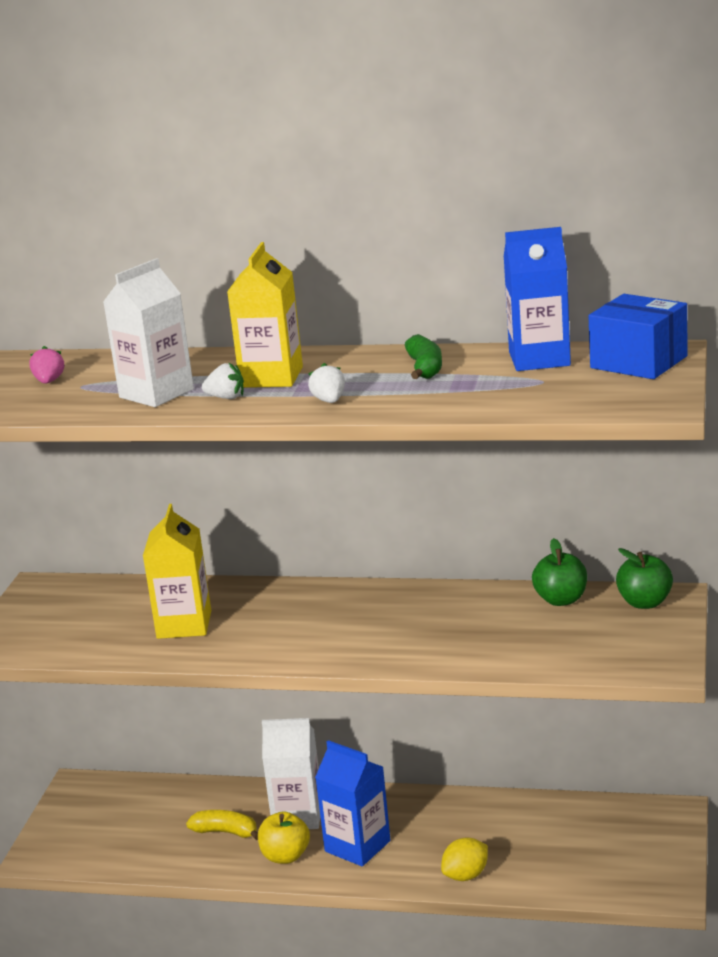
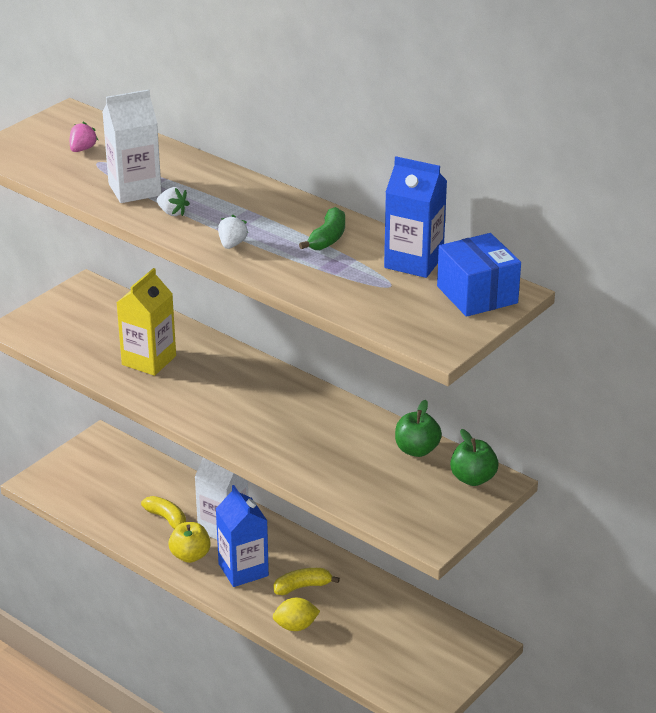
camera: 25 degrees right, 10 degrees up
yellow carton [227,242,303,388] -> none
none -> yellow banana [274,568,340,595]

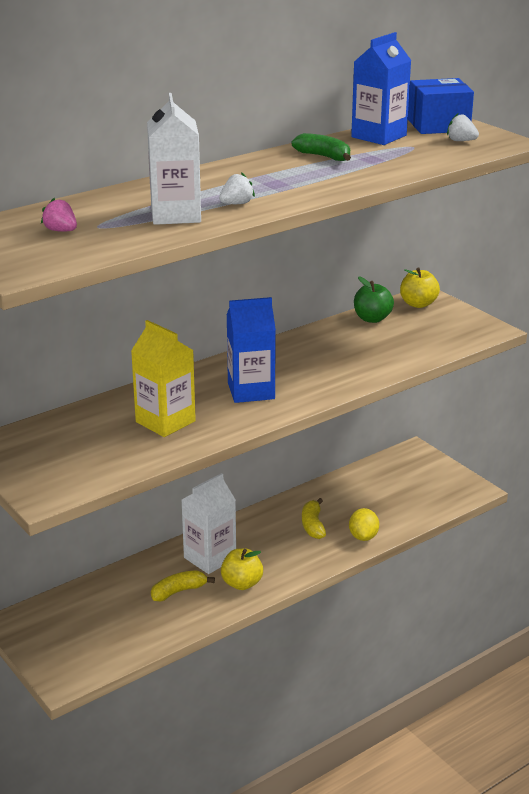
camera: 75 degrees left, 5 degrees down
blue carton [216,485,269,587] -> blue carton moved to [227,297,276,403]
white strawberry [218,215,248,249] -> white strawberry moved to [447,113,479,141]
green apple [450,429,499,486] -> yellow apple [400,267,440,308]

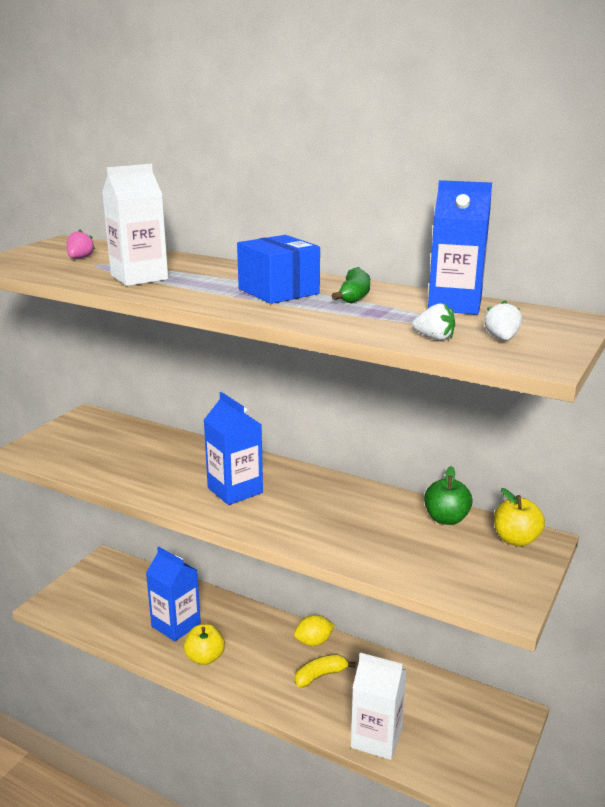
camera: 65 degrees right, 5 degrees down
yellow carton [131,320,196,437] -> none
yellow banana [151,570,215,601] -> blue carton [146,547,201,642]
white carton [182,473,236,574] -> white carton moved to [351,653,406,760]
white strawberry [219,172,255,204] -> white strawberry moved to [412,303,455,341]
yellow lemon [349,508,379,541] -> yellow lemon moved to [294,615,334,646]
blue box [408,78,474,134] -> blue box moved to [237,235,320,304]

